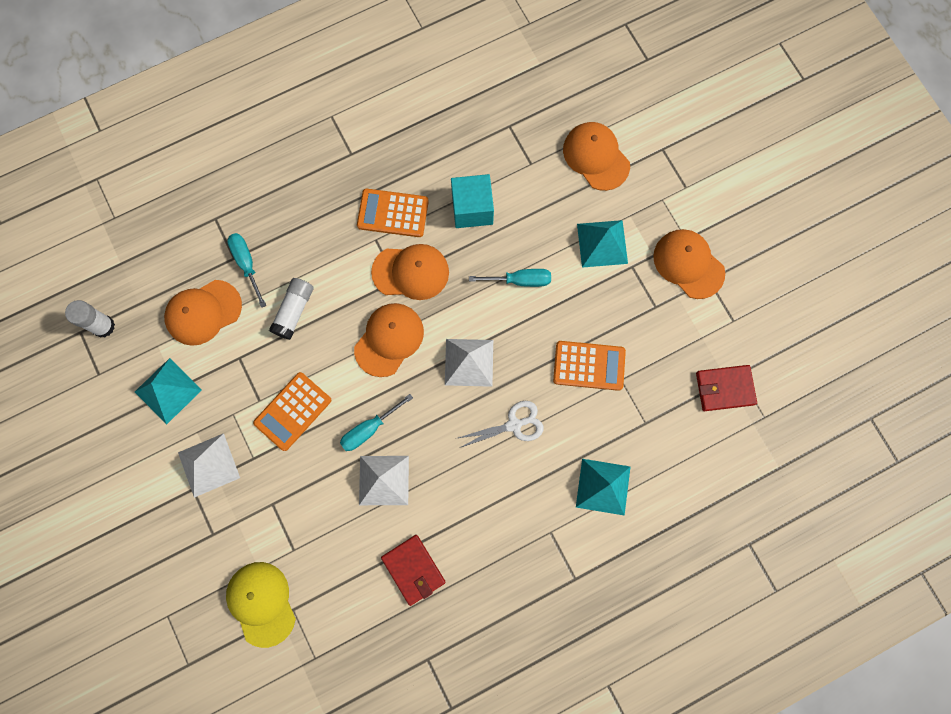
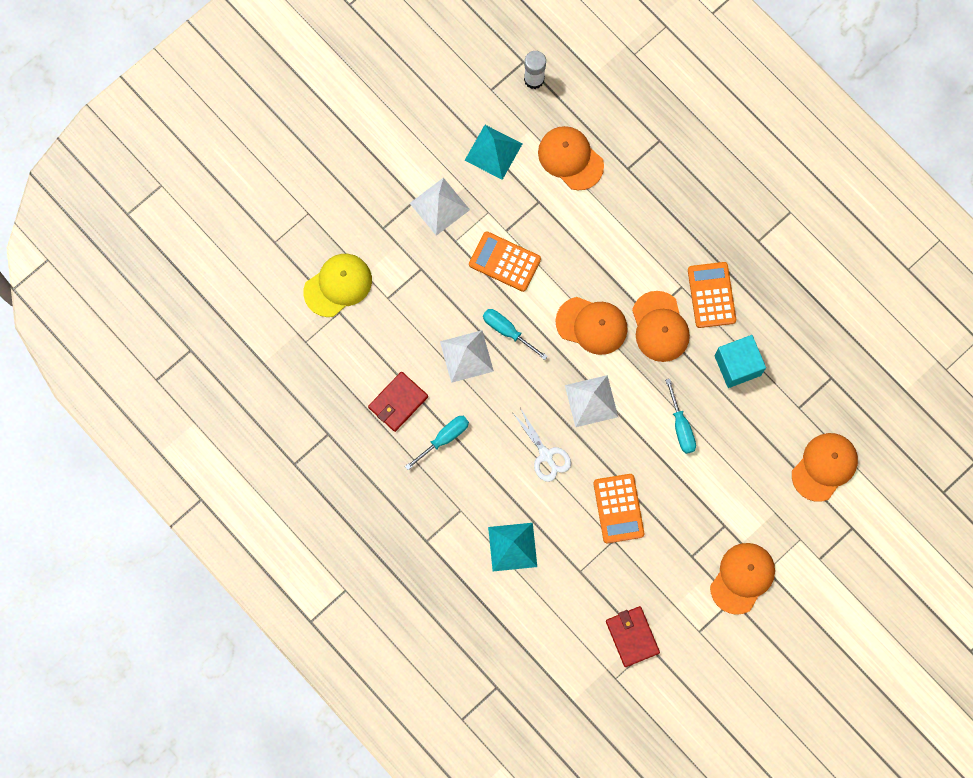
camera: 75 degrees right, 0 degrees up
turquoise screwdriver [227,233,266,308] -> turquoise screwdriver moved to [405,416,469,470]
white glue stick [269,278,313,340] -> none
turquoise pyramid [577,220,628,268] -> none

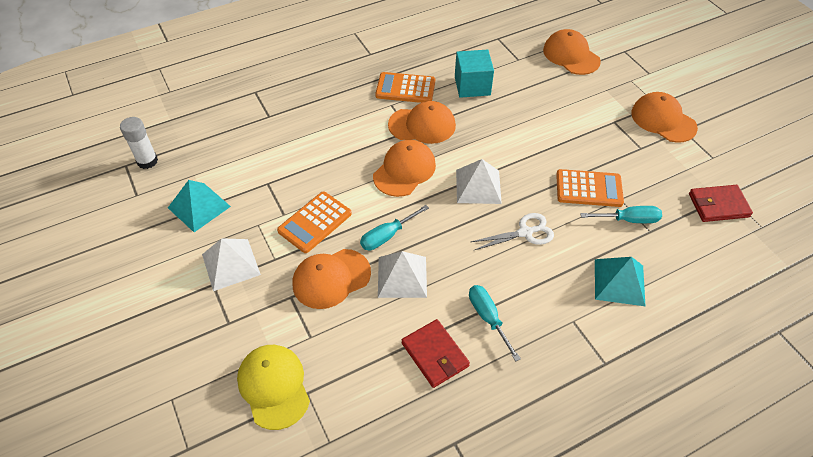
camera: 75 degrees left, 25 degrees down
orange cap [538,126,604,190] -> orange cap moved to [293,249,371,309]
turquoise screwdriver [665,379,696,454] -> turquoise screwdriver moved to [580,206,662,223]

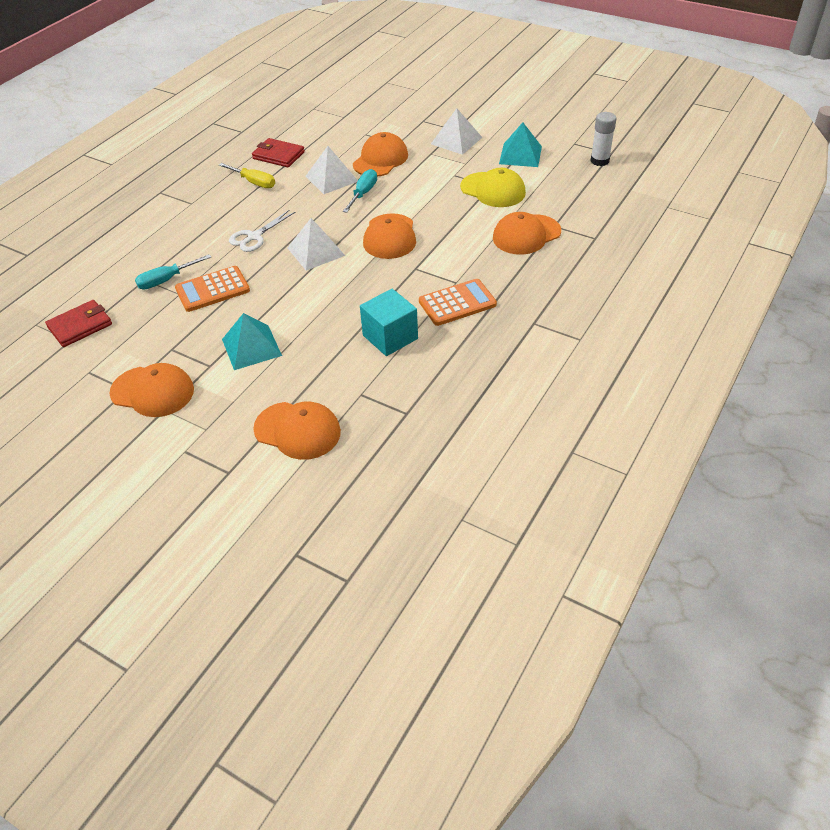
camera: 150 degrees right, 5 degrees down
yellow cap [237,345,310,430] -> yellow cap moved to [460,168,526,207]
orange calculator [277,191,352,253] -> none
orange cap [388,101,456,144] -> orange cap moved to [493,212,561,255]
turquoise screwdriver [469,285,521,361] -> yellow screwdriver [219,163,275,188]
turquoise pyramid [595,257,646,307] -> turquoise pyramid moved to [222,313,282,370]

